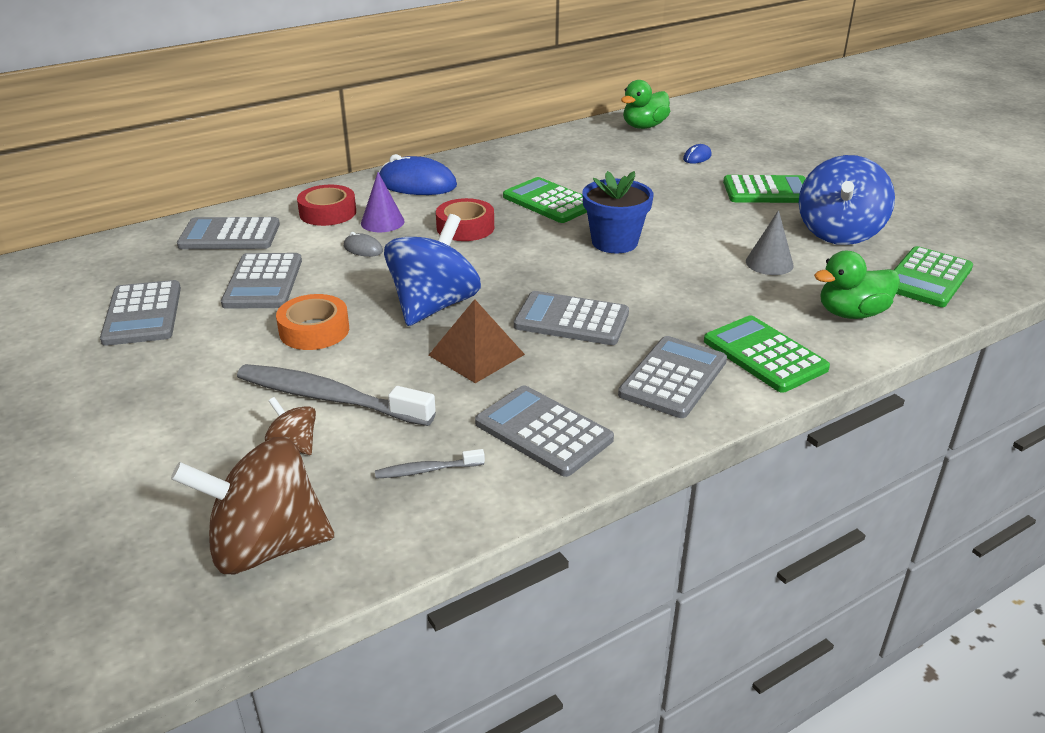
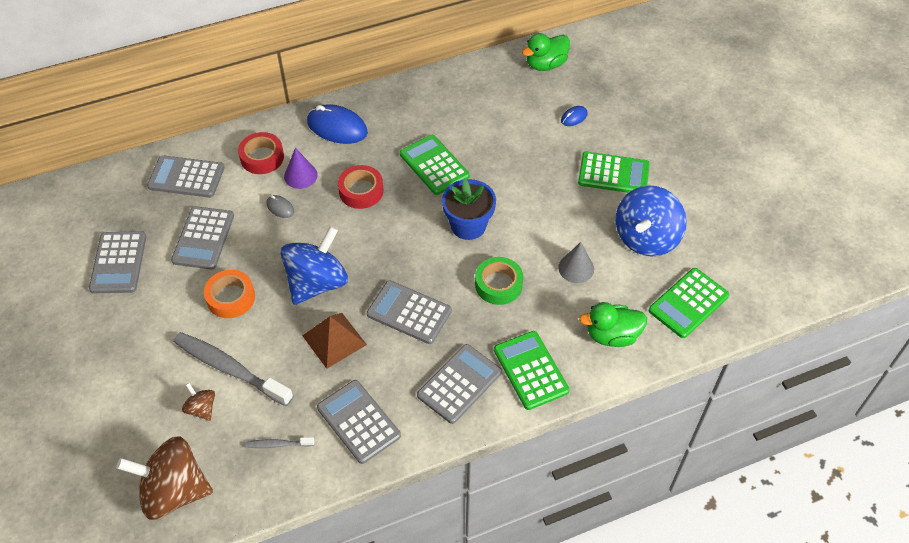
camera: 10 degrees right, 20 degrees up
none -> green tape [475,257,523,305]

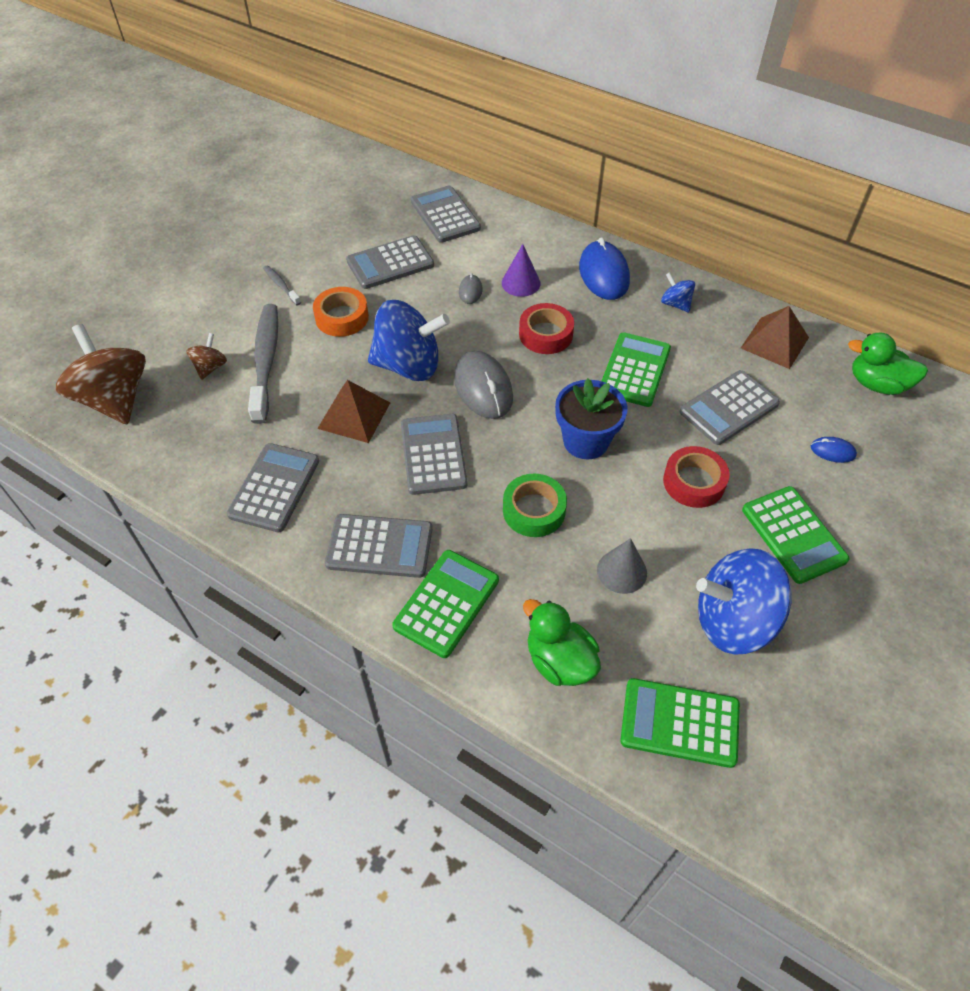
camera: 55 degrees right, 0 degrees up
grey calculator [89,231,146,293] -> grey calculator moved to [679,370,780,445]
red tape [238,132,284,174] -> red tape moved to [663,446,730,508]
grey toothbrush [245,437,314,448] -> grey toothbrush moved to [263,265,301,306]
none -> grey mouse [454,351,513,419]
none -> blue spinning top [661,272,695,312]
none -> brown pyramid [741,306,809,369]

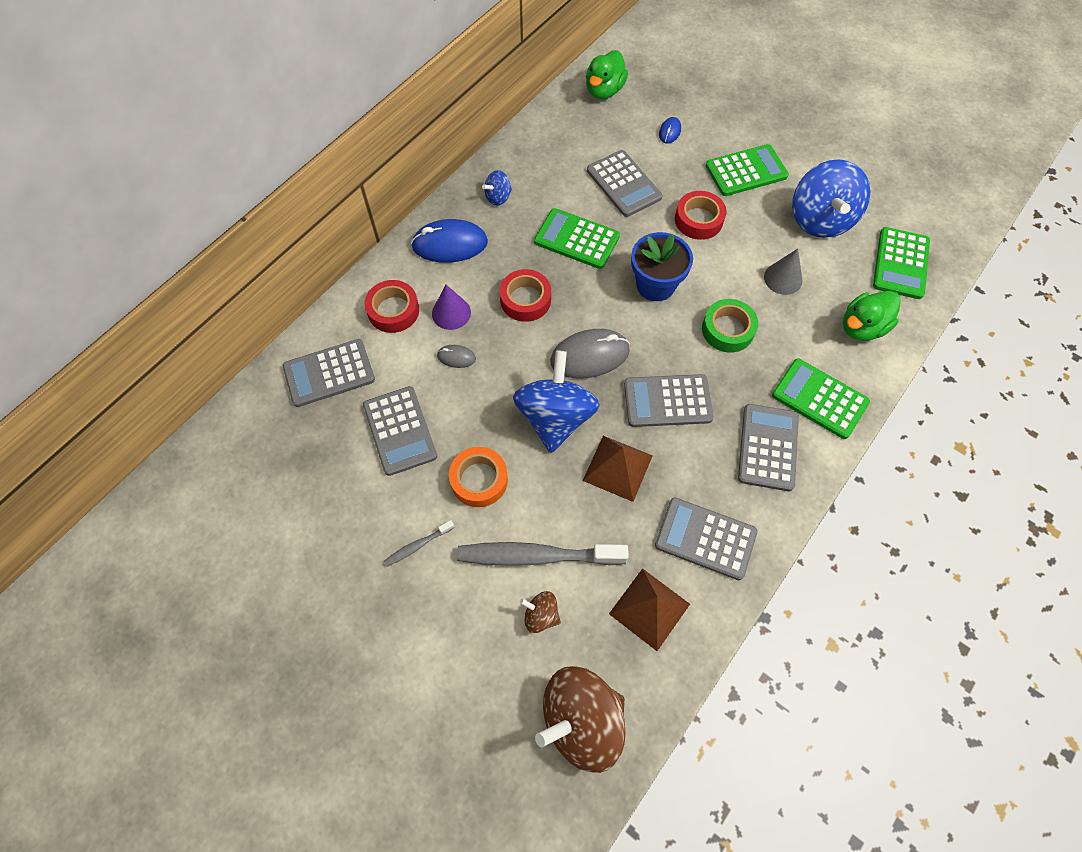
camera: 85 degrees left, 10 degrees up
brown pyramid [741,306,809,369] -> brown pyramid moved to [609,568,690,651]
none -> red tape [364,280,419,333]

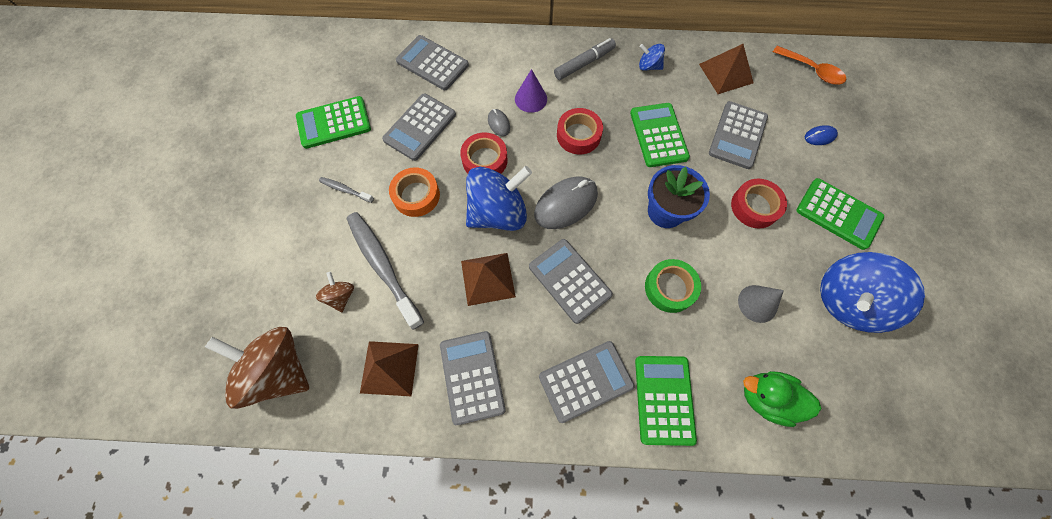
camera: 55 degrees right, 5 degrees up
red tape [364,280,419,333] -> red tape moved to [460,132,508,174]
blue mouse [411,219,488,263] -> grey marker [554,38,616,80]
grey mouse [550,329,630,379] -> grey mouse turned 75 degrees counterclockwise [534,176,598,229]
green duck [586,50,628,99] -> orange spoon [773,46,846,84]
green calculator [873,227,930,299] -> green calculator moved to [296,96,371,149]
none -> brown pyramid [699,44,754,94]

